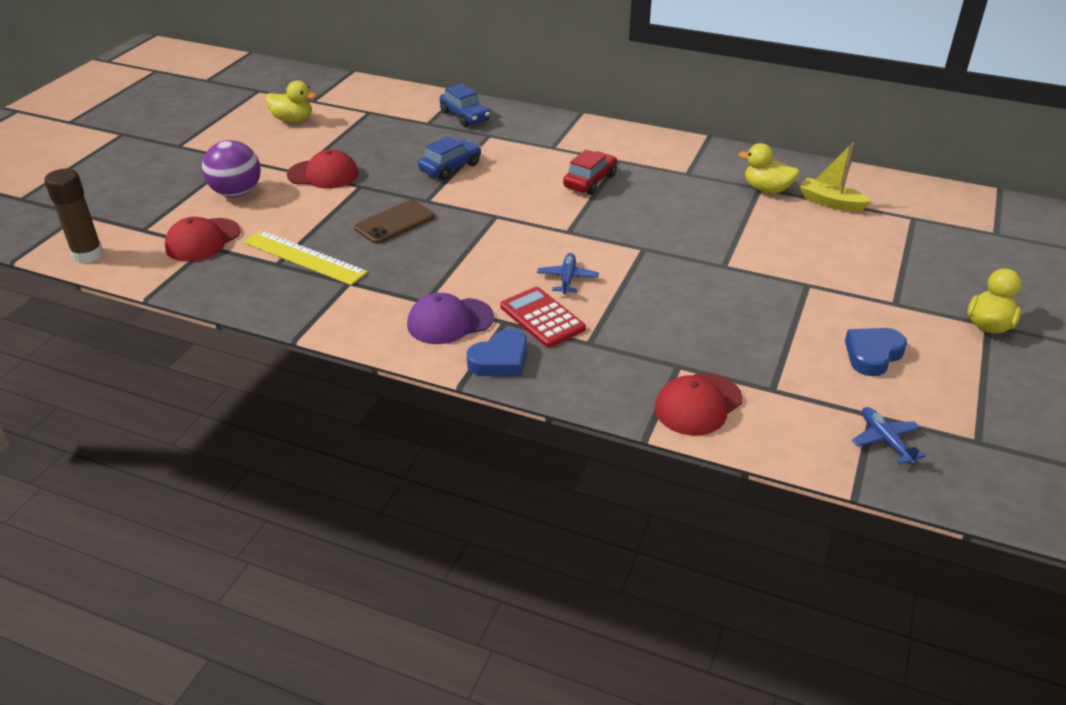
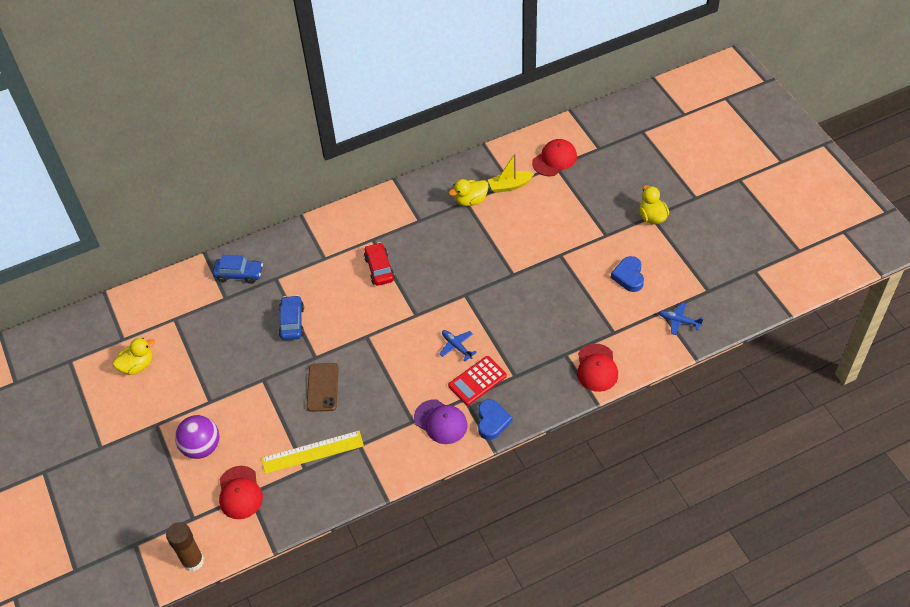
camera: 45 degrees left, 15 degrees up
red cap [287,149,359,189] -> red cap moved to [532,139,577,176]
purple cap [407,293,494,344] -> purple cap turned 75 degrees counterclockwise [414,399,467,444]
red calculator [500,287,586,347] -> red calculator turned 45 degrees counterclockwise [448,356,507,405]

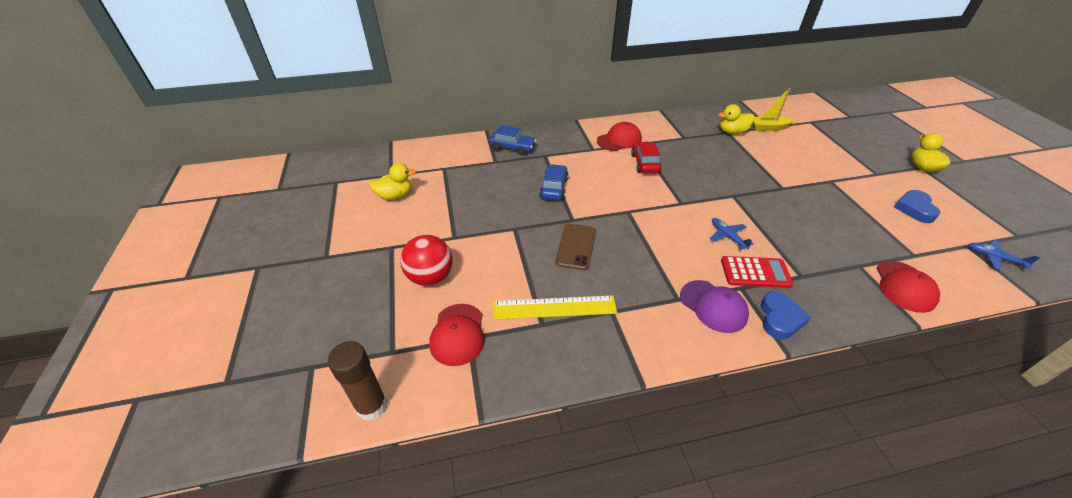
camera: 10 degrees right, 10 degrees down
purple ball [175,415,219,459] -> red ball [400,235,453,286]
red calculator [448,356,507,405] -> red calculator turned 150 degrees counterclockwise [721,256,793,288]
red cap [532,139,577,176] -> red cap moved to [597,122,642,151]

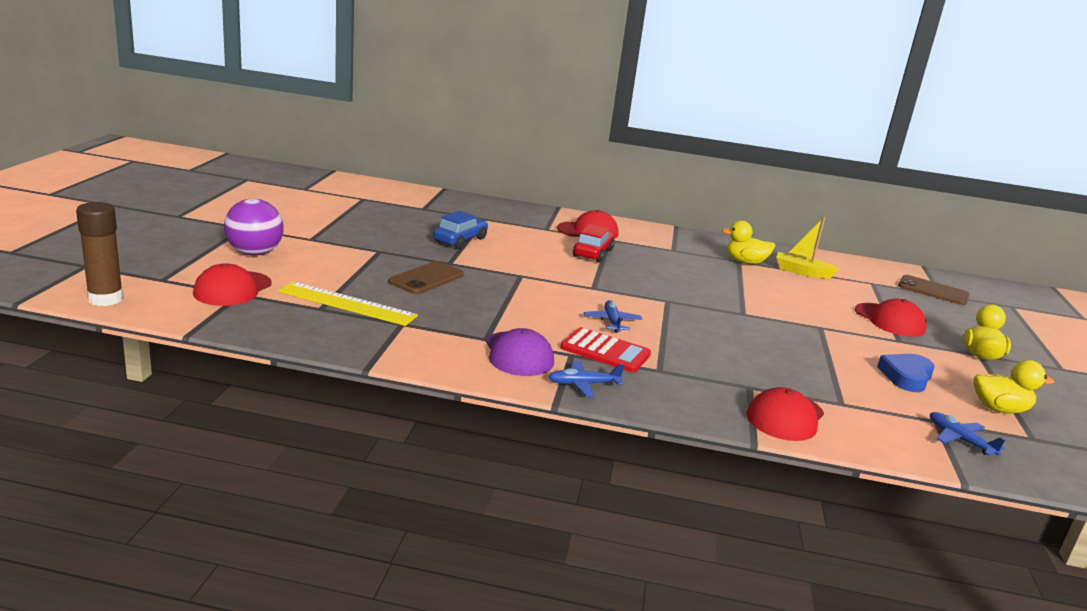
camera: 20 degrees right, 20 degrees down
yellow duck [369,163,416,200] -> yellow duck moved to [974,360,1054,413]
red ball [400,235,453,286] -> purple ball [224,199,284,256]
blue car [489,125,536,156] -> none
blue heart [761,291,811,339] -> blue plane [548,361,624,397]
none -> red cap [855,299,927,337]
none -> brown phone [898,275,970,305]

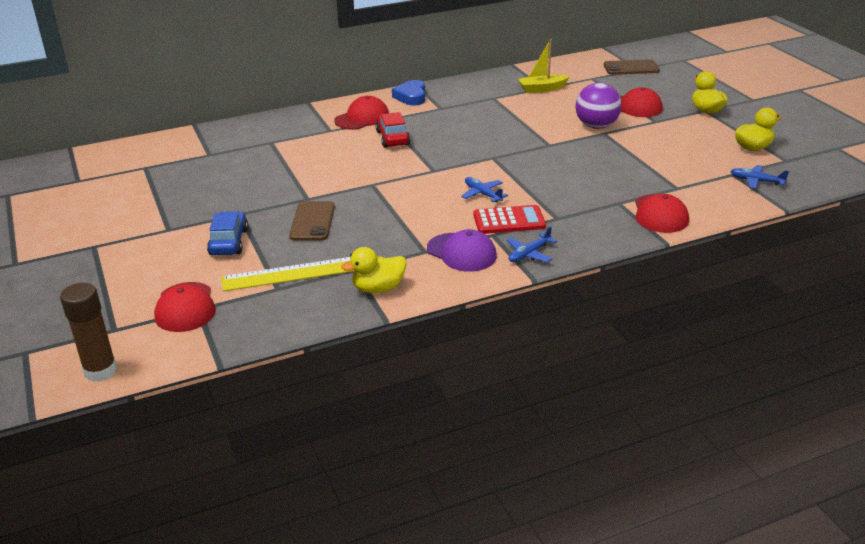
camera: 30 degrees left, 10 degrees up
purple ball [224,199,284,256] -> purple ball moved to [576,83,622,129]
blue car [434,211,488,249] -> blue car moved to [207,211,248,255]
yellow duck [721,221,776,264] -> yellow duck moved to [341,247,407,293]
blue heart [877,354,935,392] -> blue heart moved to [392,80,425,106]

